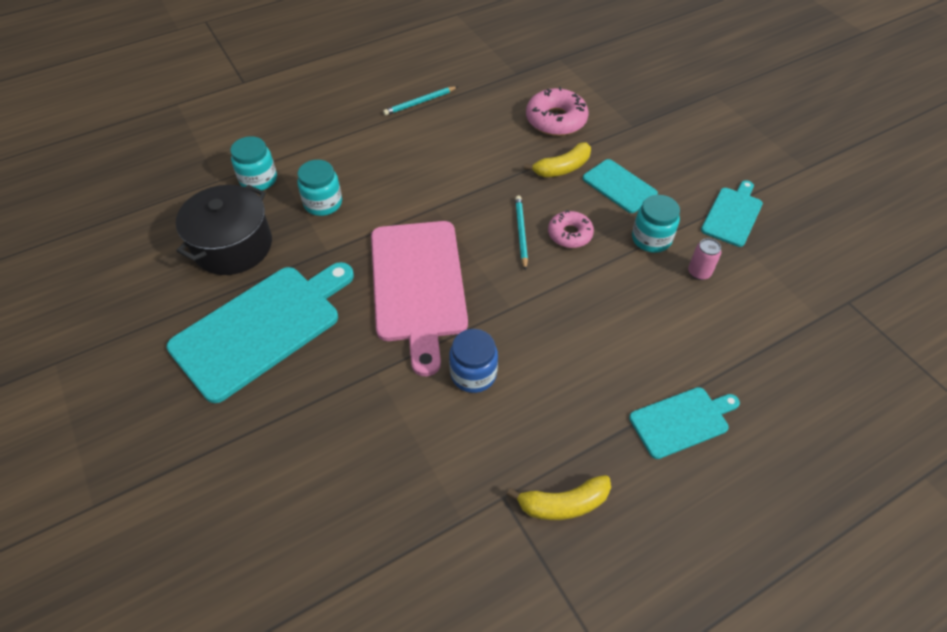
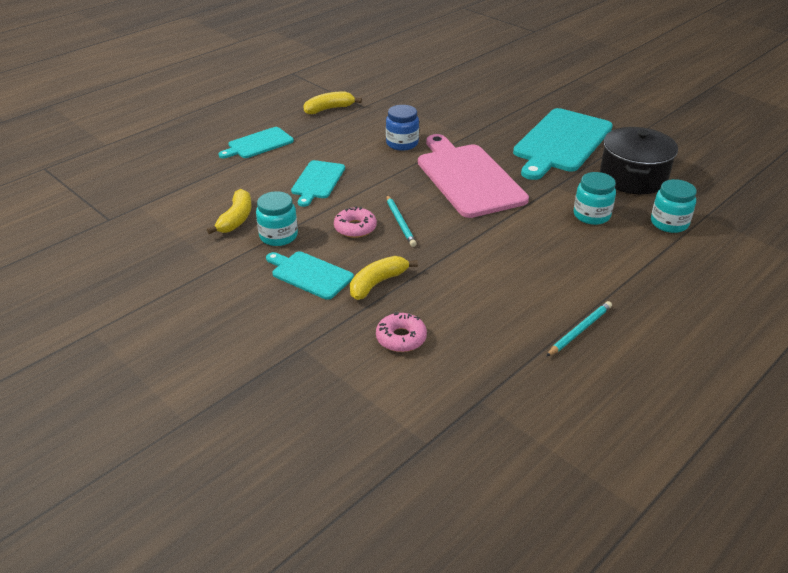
camera: 165 degrees right, 15 degrees down
pink donut [526,87,588,136] -> pink donut [376,312,427,352], size x0.64
pink can [688,238,721,280] -> yellow banana [207,189,251,234]
turquoise cutting board [701,180,763,247] -> turquoise cutting board moved to [291,160,345,207]

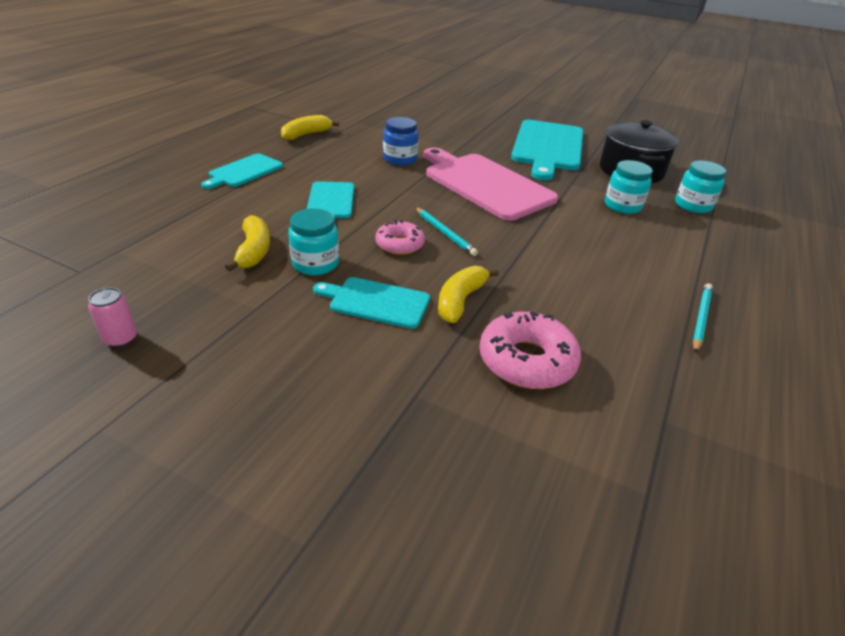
camera: 20 degrees left, 0 degrees up
pink donut [376,312,427,352] -> pink donut [479,311,581,389], size x1.57
none -> pink can [88,287,137,348]

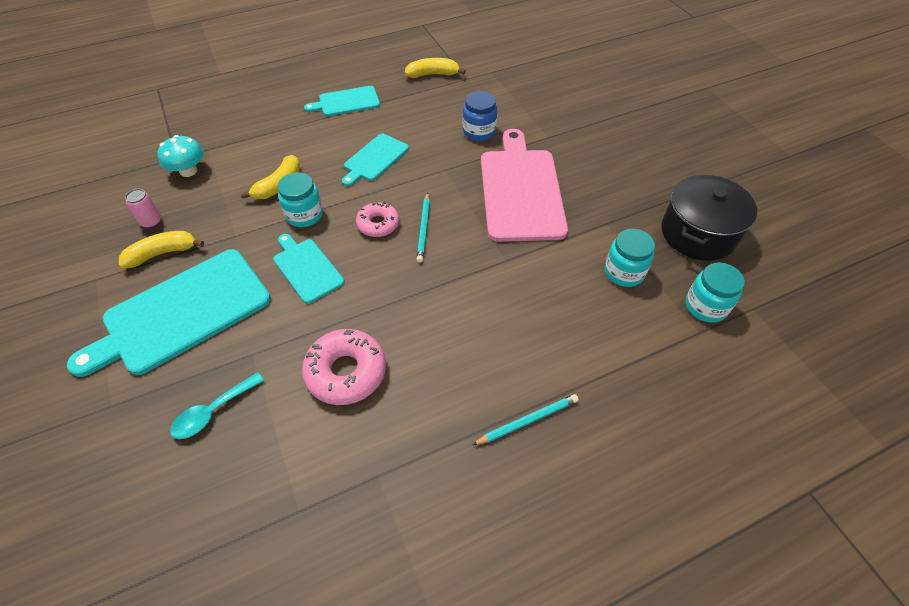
camera: 40 degrees right, 15 degrees up
yellow banana [438,266,499,323] -> yellow banana moved to [119,231,204,268]
turquoise cutting board [511,120,583,180] -> turquoise cutting board moved to [67,249,271,377]
none -> turquoise mushroom [157,135,204,177]
none -> turquoise spoon [170,372,264,439]

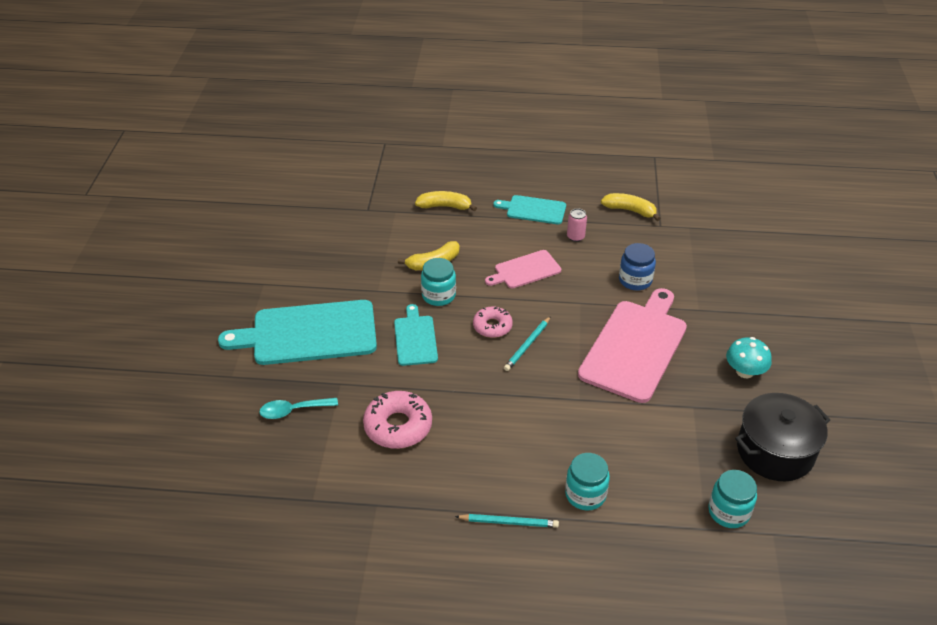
camera: 30 degrees right, 10 degrees down
yellow banana [119,231,204,268] -> yellow banana moved to [415,191,477,211]
pink can [125,189,161,228] -> pink can moved to [567,208,587,242]
turquoise mushroom [157,135,204,177] -> turquoise mushroom moved to [726,337,772,378]
turquoise cutting board [342,134,409,186] -> pink cutting board [485,250,561,288]
turquoise jar [604,229,655,287] -> turquoise jar moved to [565,453,610,511]

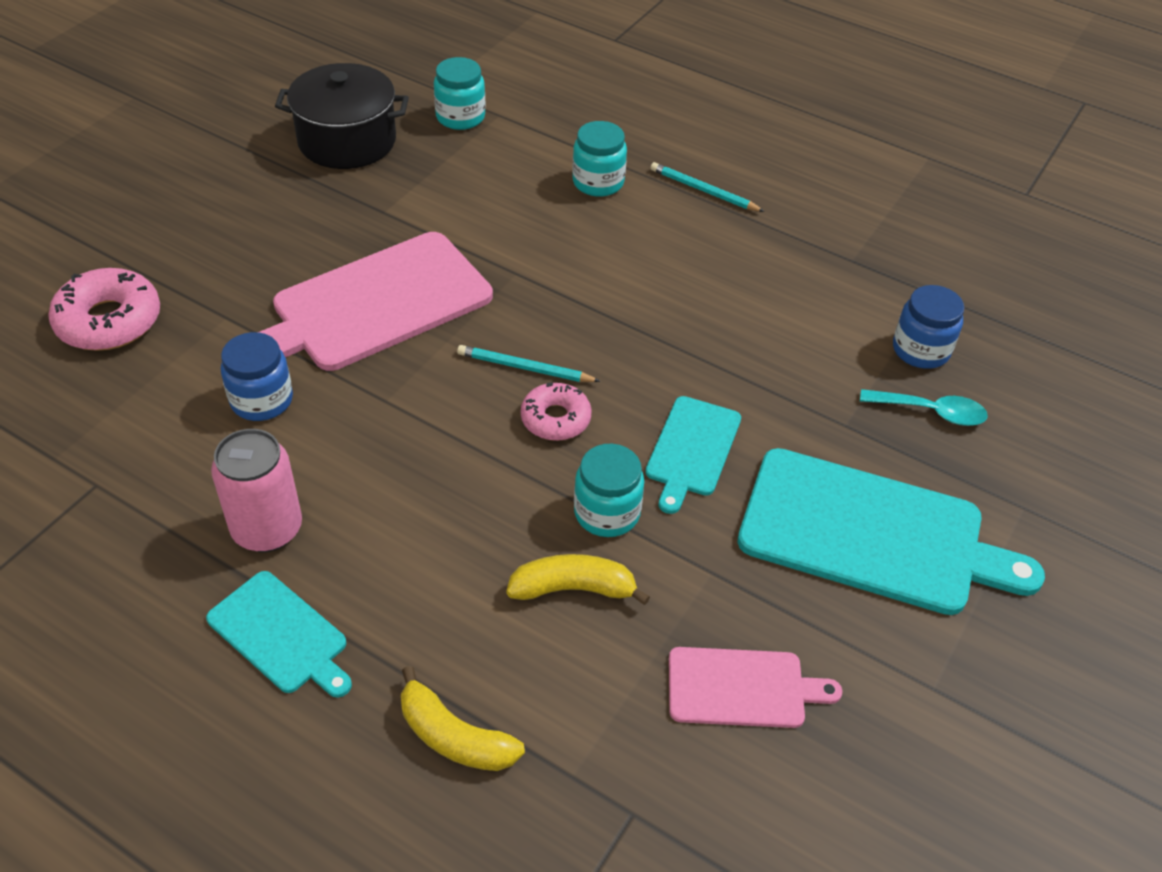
camera: 155 degrees left, 5 degrees up
pink donut [363,391,432,449] -> pink donut moved to [48,268,160,351]
pink cutting board [485,250,561,288] -> pink cutting board moved to [669,647,842,728]
turquoise pencil [504,316,551,371] -> turquoise pencil turned 135 degrees counterclockwise [457,345,601,382]
pink can [567,208,587,242] -> pink can [211,429,302,552], size x1.83
yellow banana [601,193,661,221] -> none
turquoise mushroom [726,337,772,378] -> none
none -> blue jar [893,285,964,369]

